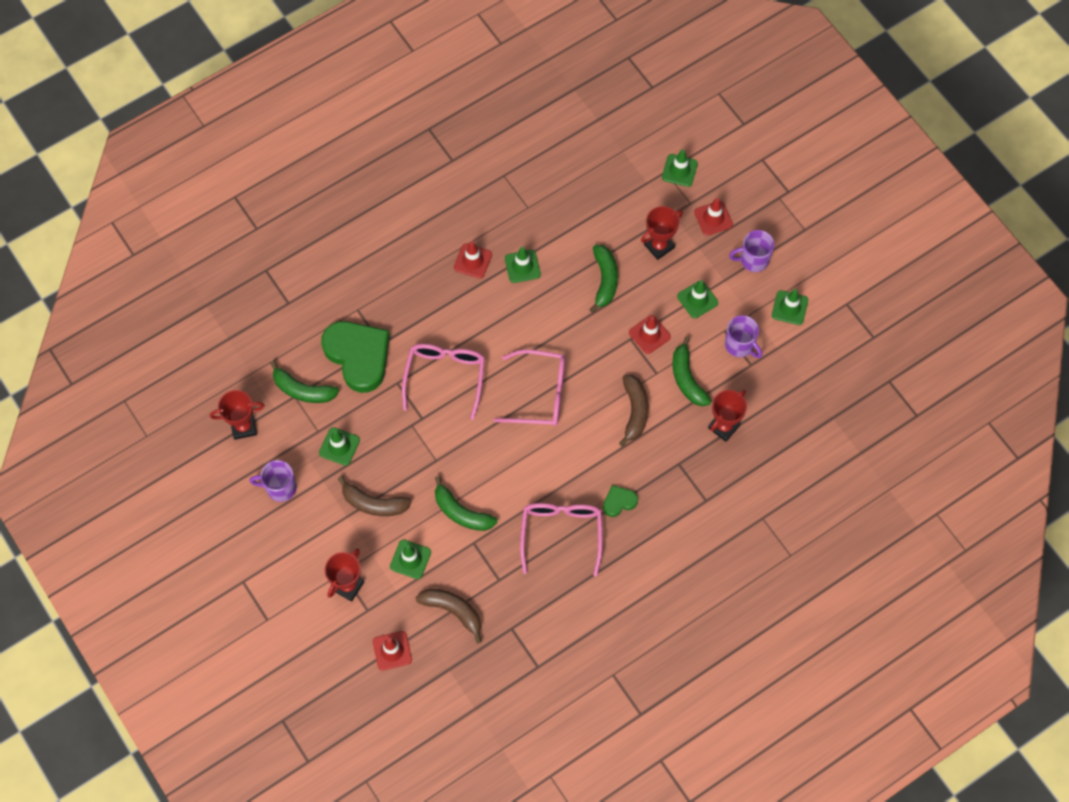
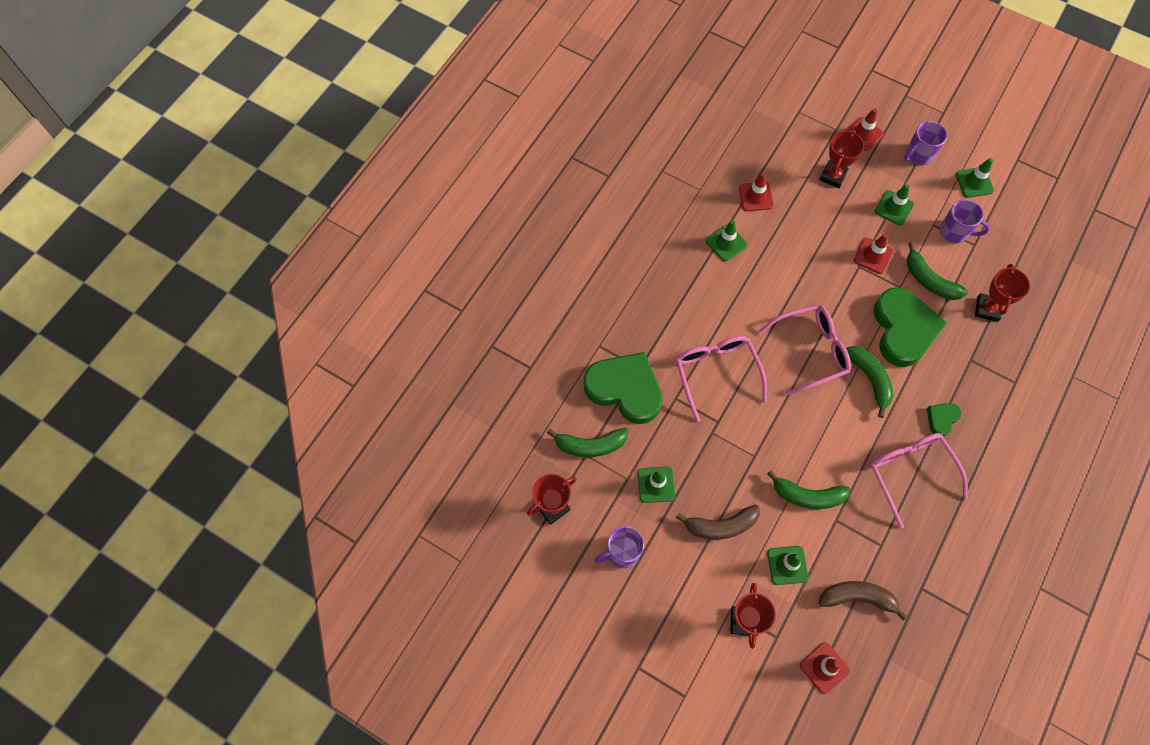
camera: 25 degrees left, 0 degrees up
red traffic cone [454,241,492,279] -> red traffic cone moved to [739,173,774,211]
green banana [590,245,618,313] -> green banana moved to [846,346,894,418]
brown banana [619,374,648,447] -> green heart [873,287,947,367]
green traffic cone [662,149,698,187] -> none

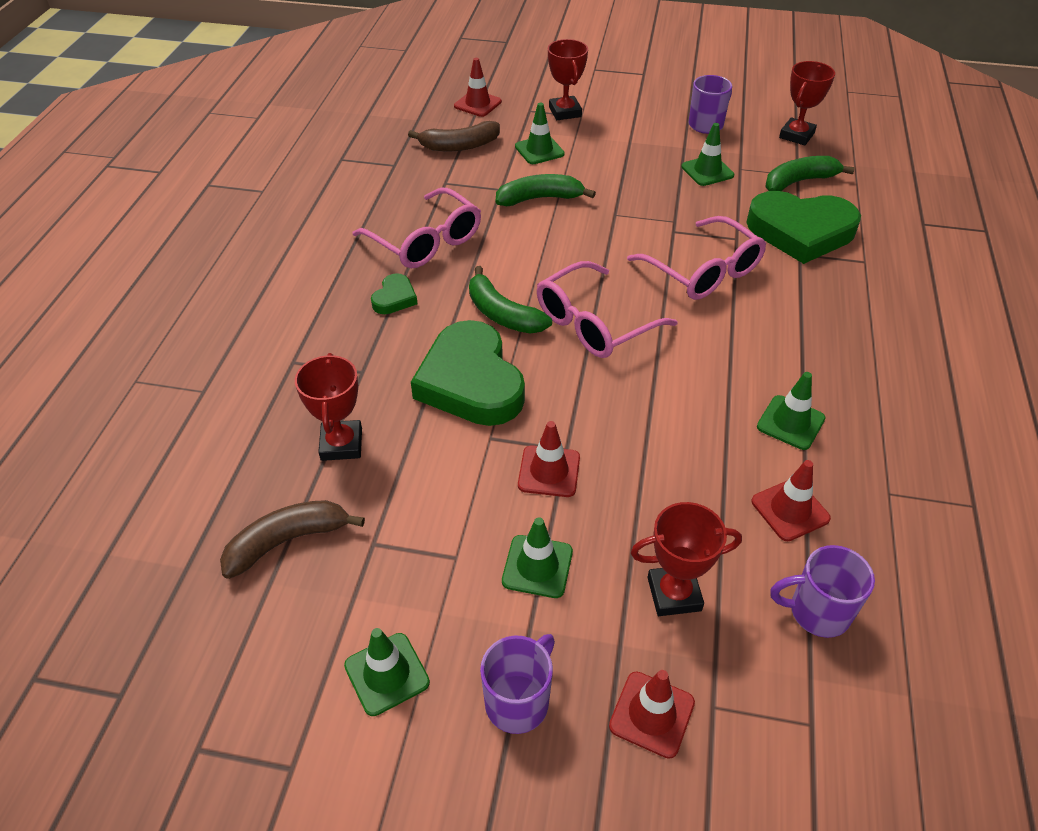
camera: 160 degrees right, 20 degrees down
brown banana [676,505,760,540] -> brown banana moved to [220,500,365,579]
red trophy [819,130,864,188] -> red trophy turned 75 degrees clockwise [631,502,742,616]
green banana [907,242,968,300] -> none
purple mug [940,199,990,243] -> purple mug moved to [770,545,875,638]

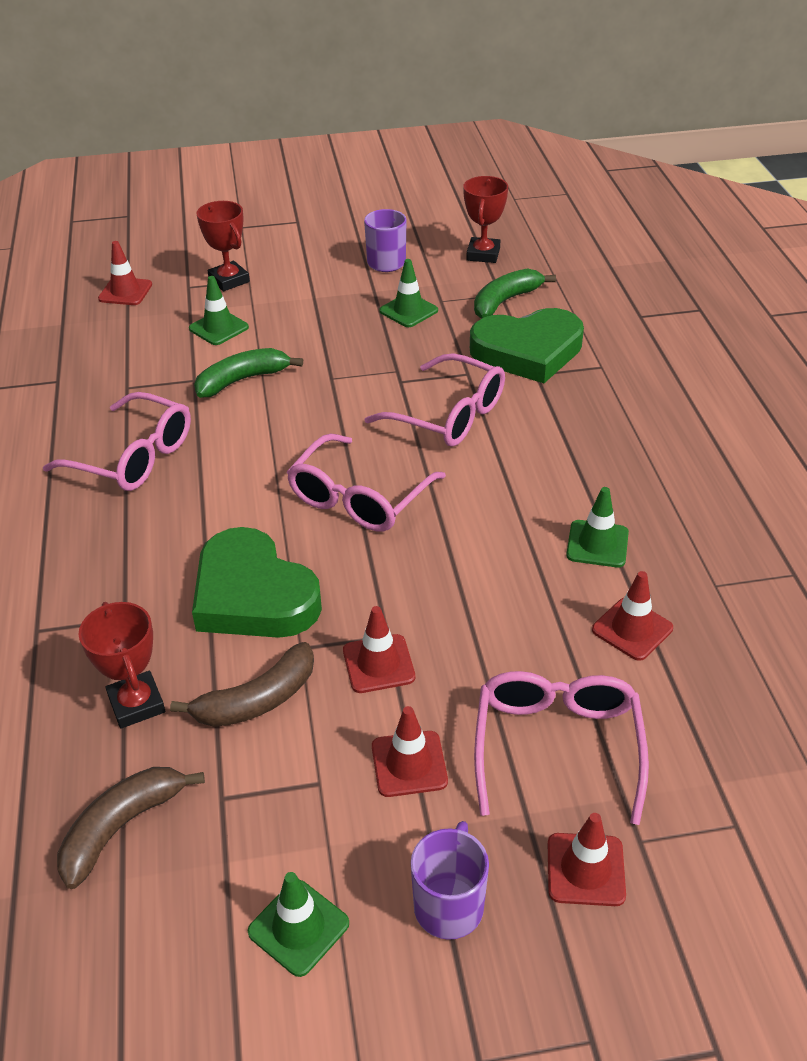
camera: 20 degrees left, 5 degrees down
green heart [371,273,418,314] -> none
brown banana [408,121,500,152] -> brown banana moved to [170,642,314,727]
green banana [469,266,552,334] -> none
green traffic cone [502,517,573,598] -> red traffic cone [372,706,448,797]
red trophy [631,502,742,616] -> pink glasses [474,671,649,825]
purple mug [770,545,875,638] -> none

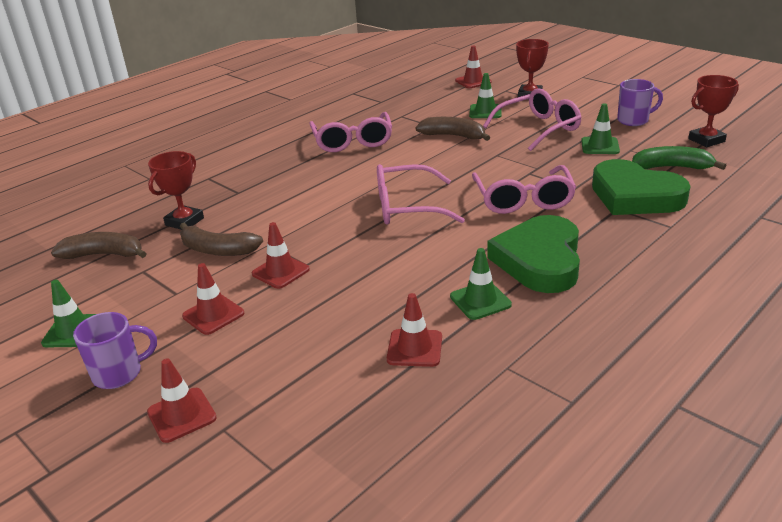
camera: 55 degrees right, 10 degrees down
green heart [192,527,322,638] -> green heart moved to [487,215,580,293]
green banana [194,348,303,398] -> brown banana [415,117,490,141]
pink glasses [474,671,649,825] -> pink glasses moved to [483,88,582,151]

